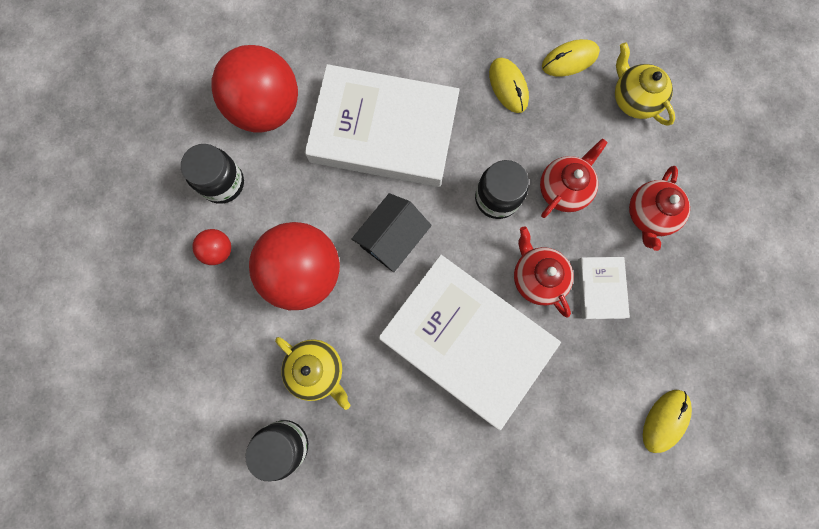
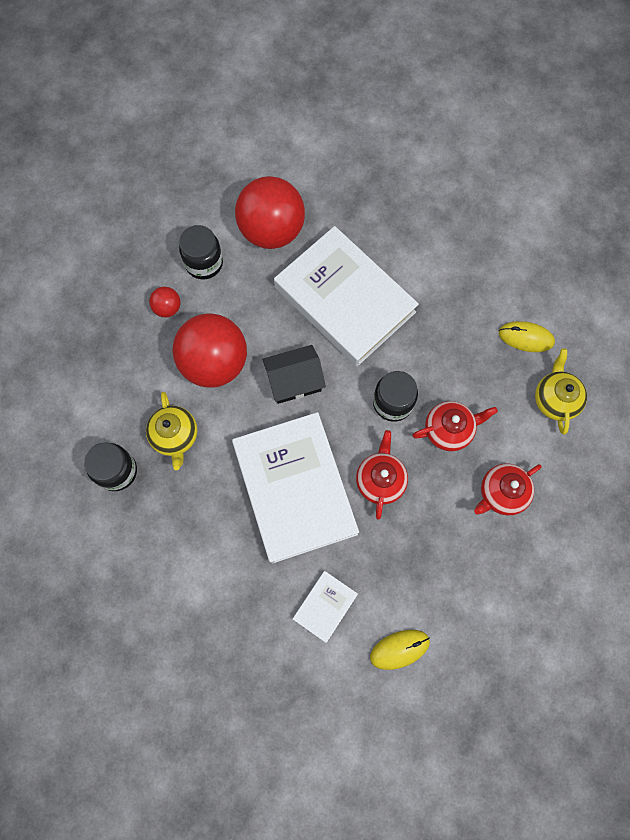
camera: 35 degrees right, 5 degrees down
yellow mouse [489,58,529,113] -> none
white book [578,257,630,319] -> white book moved to [293,571,358,643]

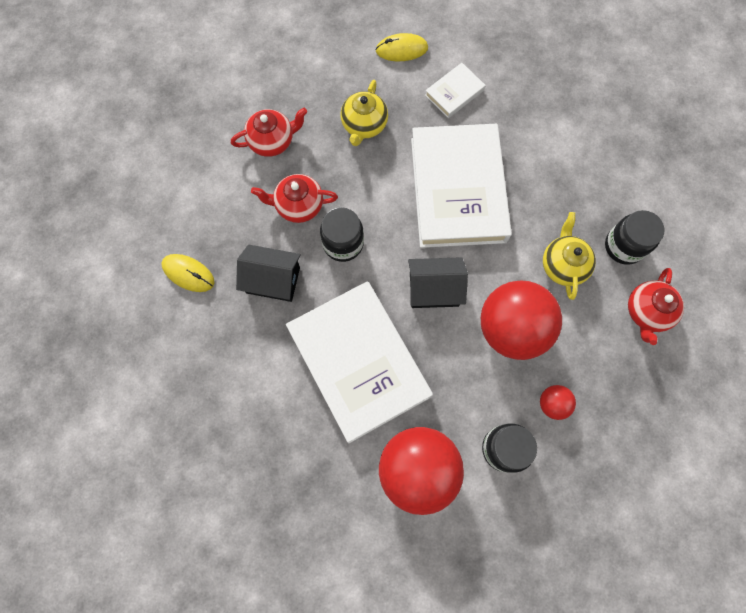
camera: 165 degrees left, 0 degrees up
red teapot [356,430,408,520] -> red teapot moved to [628,268,684,345]
yellow teapot [535,348,587,434] -> yellow teapot moved to [340,80,388,146]
none -> black house [236,245,301,302]

